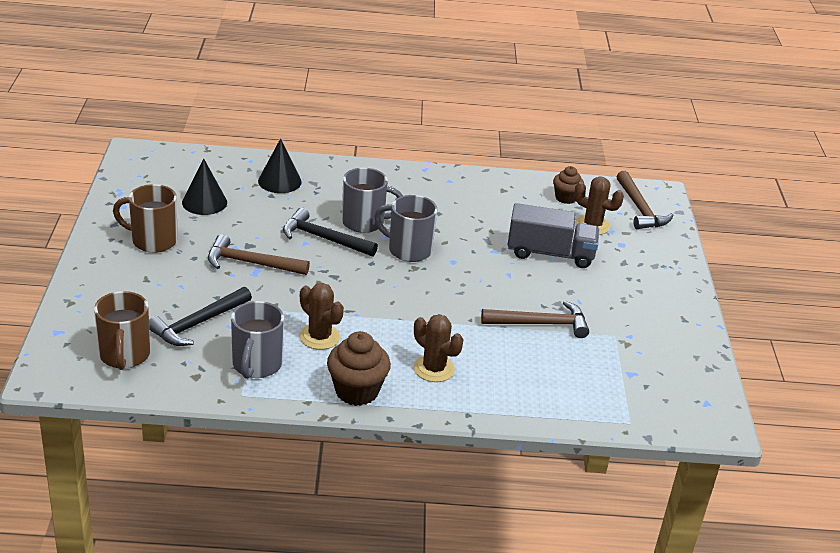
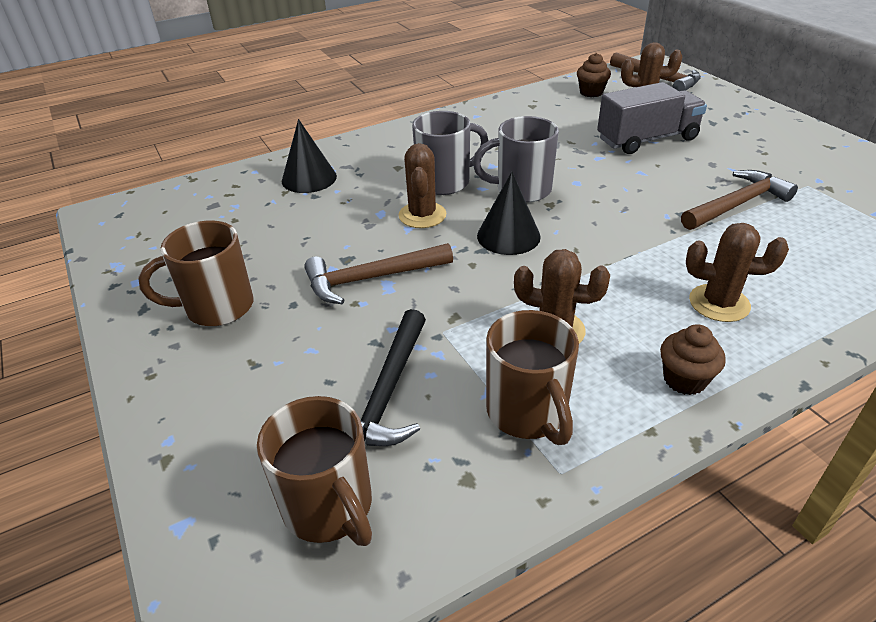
camera: 25 degrees left, 5 degrees up
black cone [182,158,227,215] -> black cone moved to [477,171,541,255]
grey mug [231,301,284,379] -> brown mug [486,310,579,445]
black hammer [283,208,378,256] -> brown cactus [398,143,446,228]
brown cupcake [327,331,391,406] -> brown cupcake [660,324,726,395], size x0.62

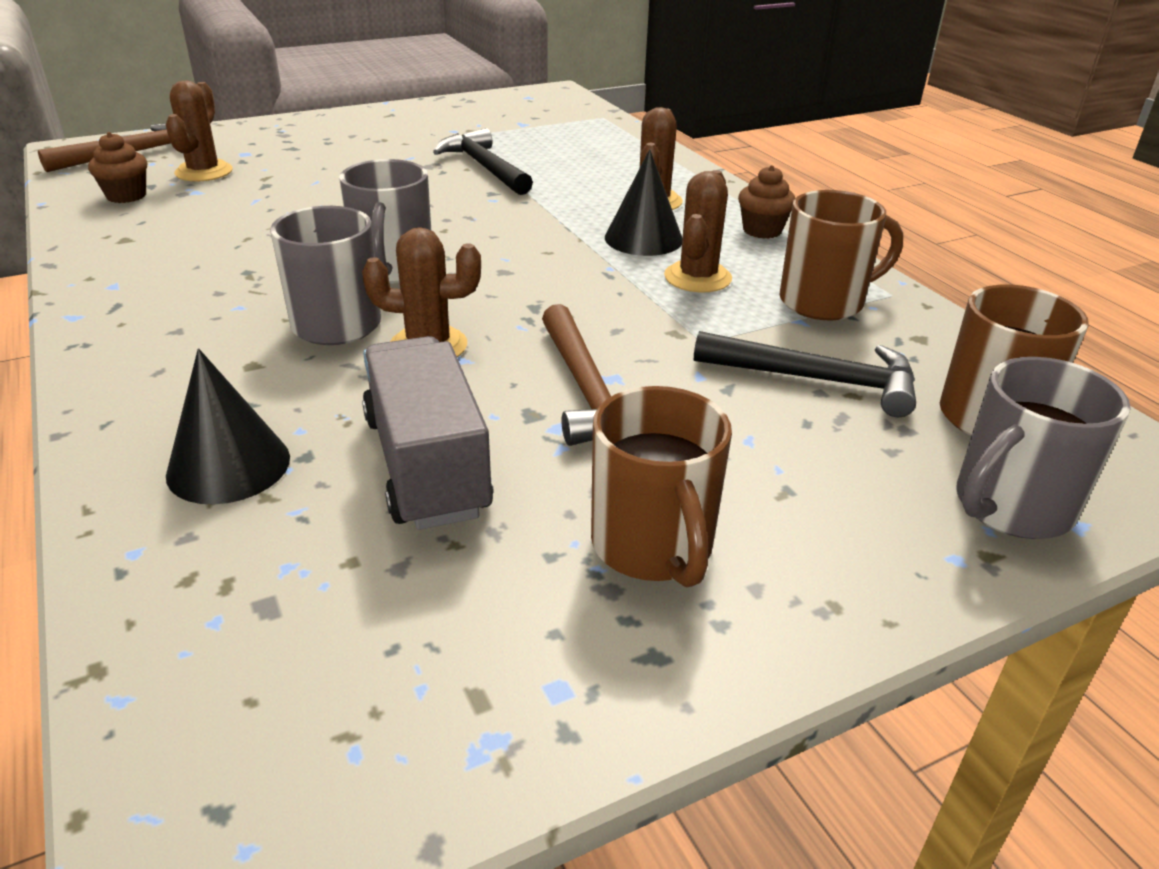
camera: 90 degrees left, 5 degrees down
black cone [477,171,541,255] -> black cone moved to [605,149,682,256]
grey truck [597,82,707,154] -> grey truck moved to [362,336,494,530]
brown hammer [681,170,798,230] -> black hammer [433,128,533,195]
none -> grey mug [956,357,1131,539]

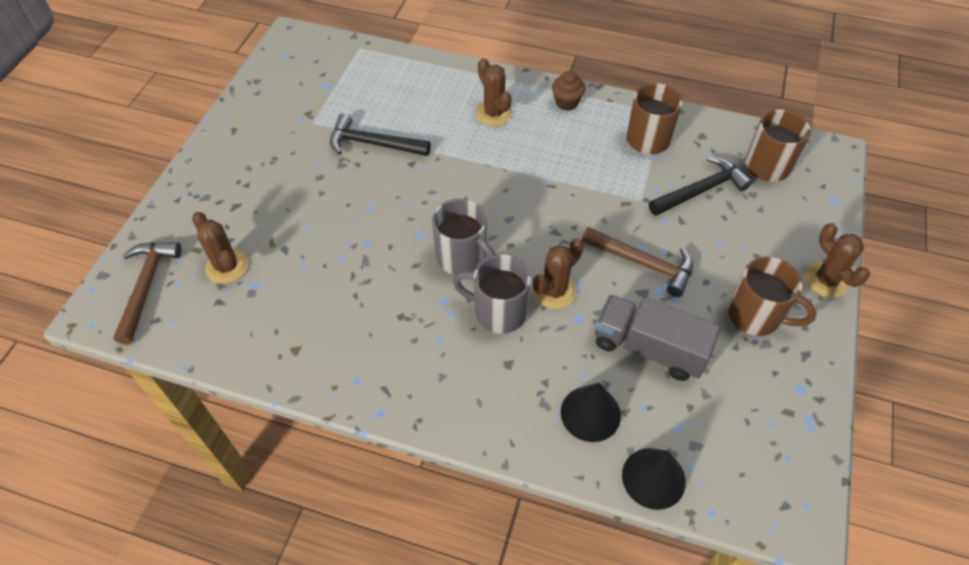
camera: 45 degrees left, 20 degrees up
brown cupcake [88,132,147,203] -> none
black cone [605,149,682,256] -> black cone moved to [622,448,686,510]
brown cactus [664,170,732,292] -> brown cactus moved to [805,223,870,298]
grey mug [956,357,1131,539] -> none

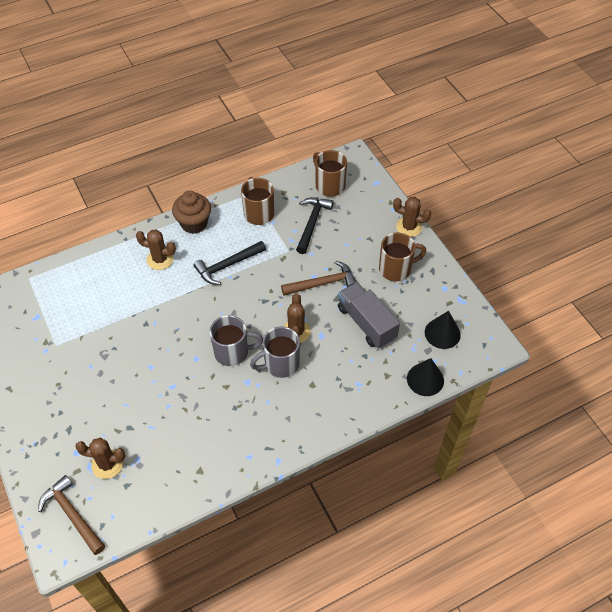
camera: 45 degrees left, 0 degrees up
black hammer [330,114,431,156] -> black hammer moved to [193,241,266,285]
brown cupcake [552,71,585,111] -> brown cupcake [172,191,211,234], size x1.60
black cone [561,382,621,442] -> black cone moved to [425,311,461,349]
grey truck [595,295,721,381] -> grey truck turned 75 degrees clockwise [338,282,400,348]

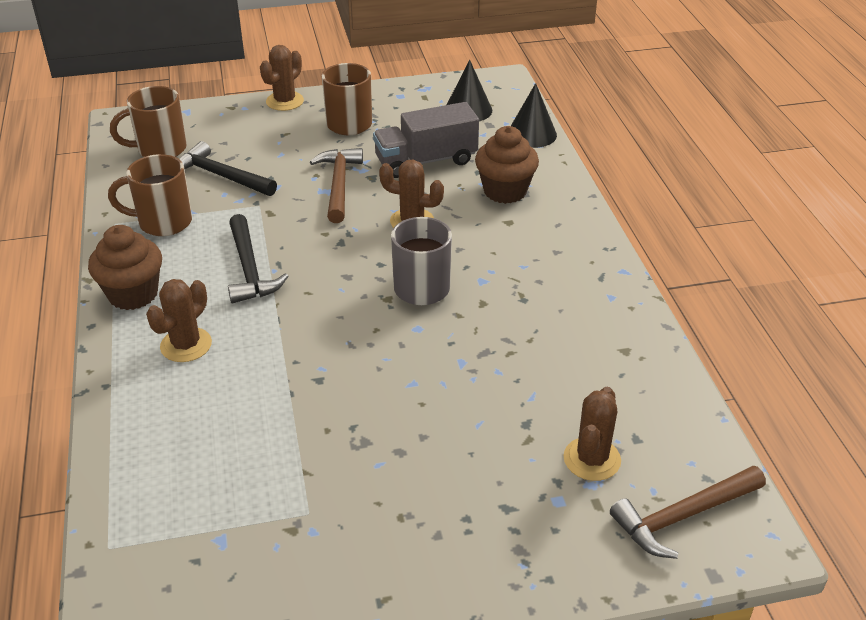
camera: 75 degrees left, 15 degrees down
grey mug [250,326,300,378] -> none
none -> brown cupcake [475,126,539,204]

